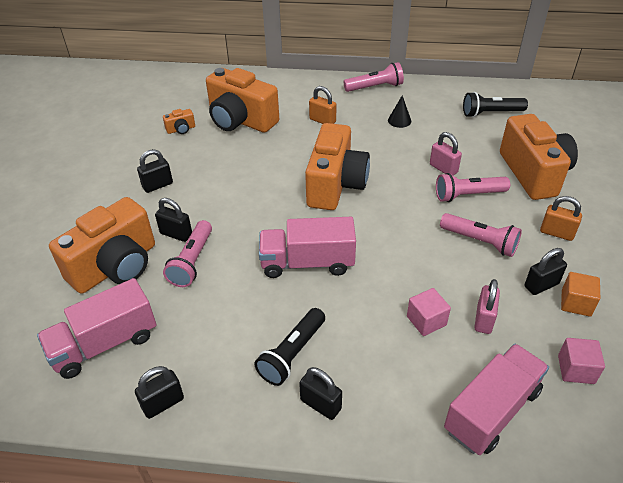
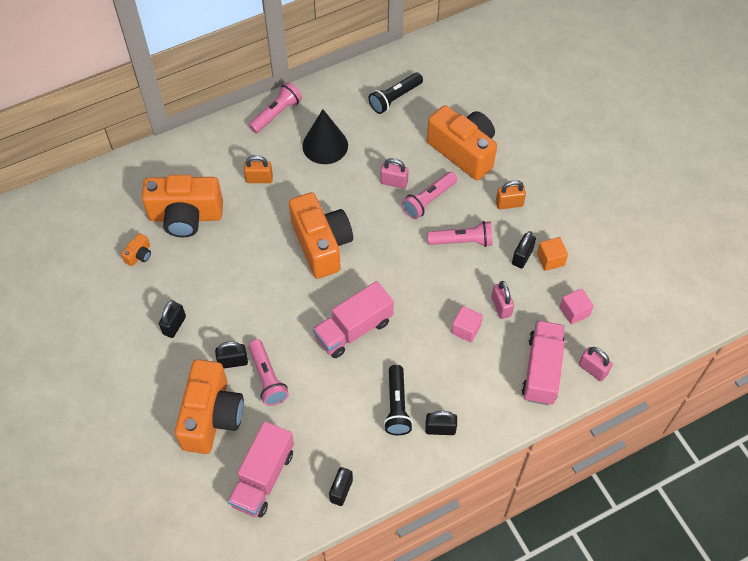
camera: 35 degrees left, 15 degrees up
black cone [388,95,411,128] -> black cone [302,109,348,164], size x1.99
none -> pink padlock [579,347,612,381]

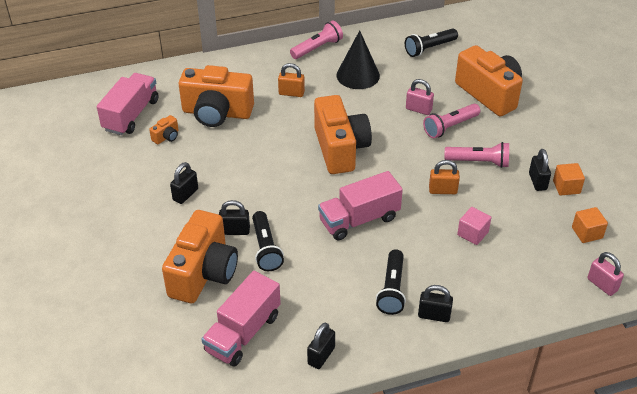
camera: 10 degrees right, 15 degrees down
pink flashlight [248,339,289,406] -> black flashlight [252,211,284,271]
pink padlock [491,281,514,319] -> none
orange padlock [496,180,526,209] -> orange padlock moved to [429,160,460,194]
black padlock [512,231,536,269] -> black padlock turned 45 degrees counterclockwise [529,149,551,191]
pink truck [522,320,565,405] -> pink truck moved to [97,73,158,135]
pink cube [560,288,594,325] -> orange cube [572,207,608,243]

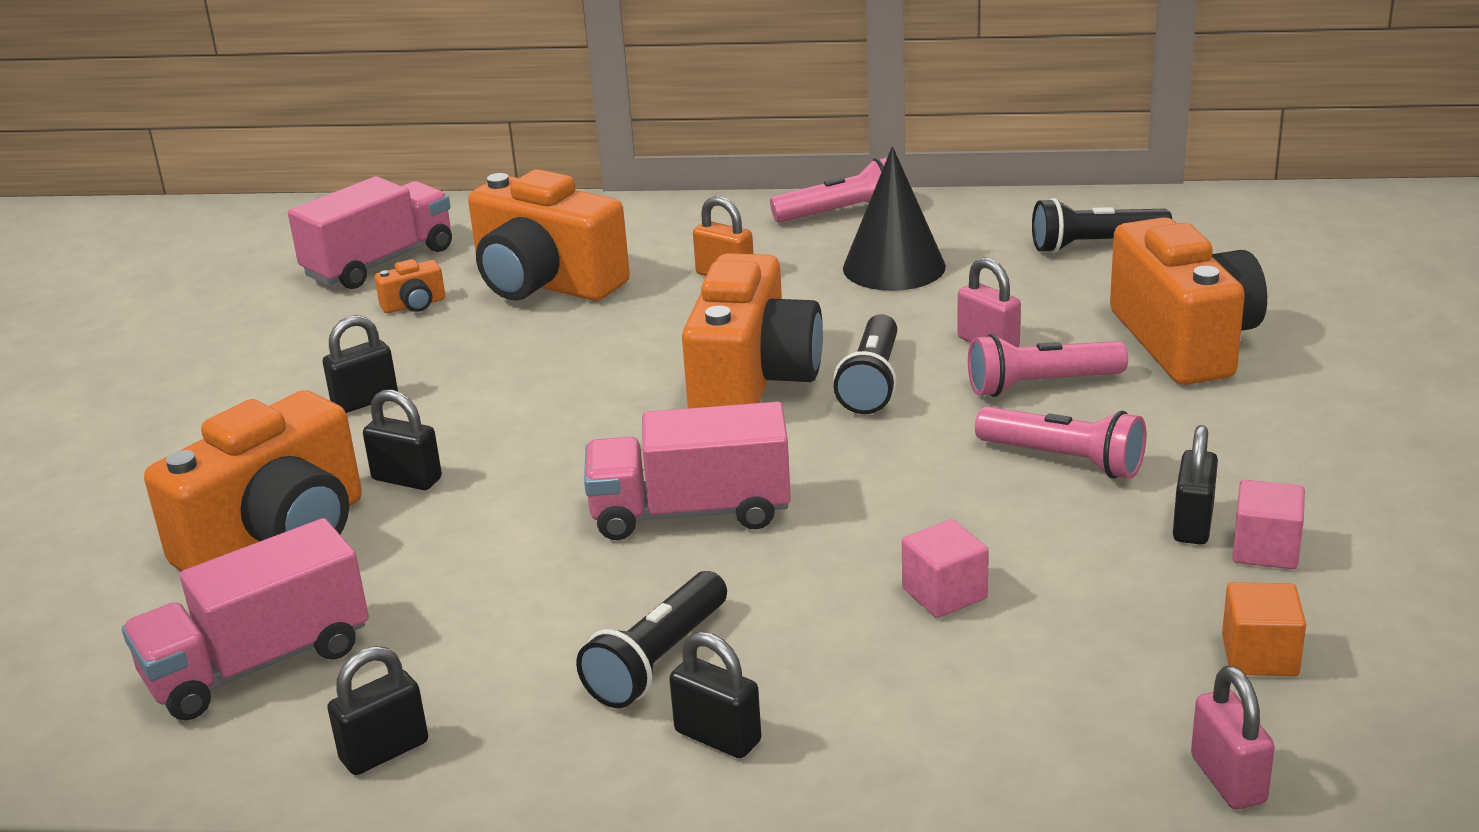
camera: 25 degrees right, 15 degrees down
black flashlight [252,211,284,271] -> black flashlight moved to [833,314,897,414]
orange padlock [429,160,460,194] -> none
orange cube [553,163,585,196] -> pink cube [1232,480,1305,569]

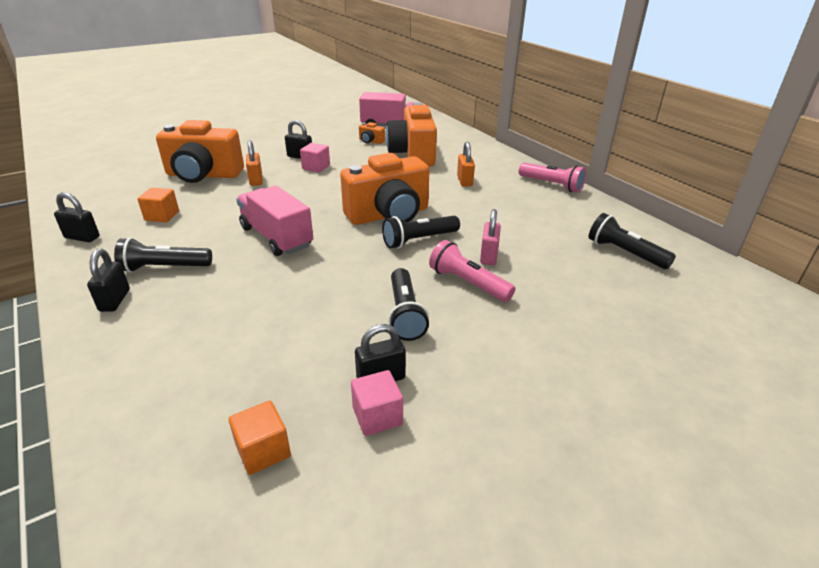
camera: 50 degrees right, 5 degrees up
pink truck [122,518,369,720] -> none
black padlock [363,390,442,490] -> orange padlock [246,140,263,186]
black cone [843,146,946,291] -> none
pink cube [902,519,989,618] -> pink cube moved to [300,143,330,173]
pink flashlight [975,406,1146,479] -> black flashlight [388,268,429,341]
orange camera [1110,217,1267,385] -> none
pink padlock [1191,666,1275,810] -> none
none -> orange cube [137,188,179,222]

